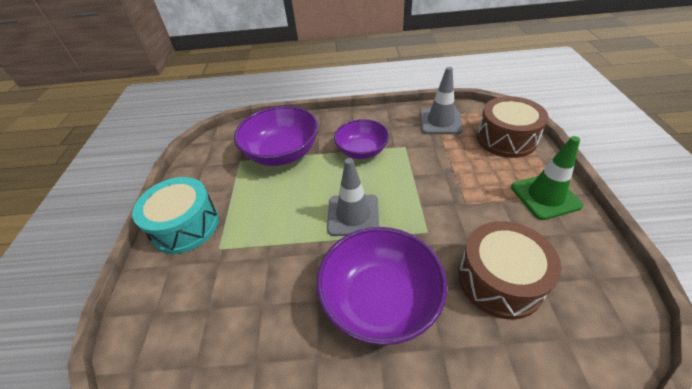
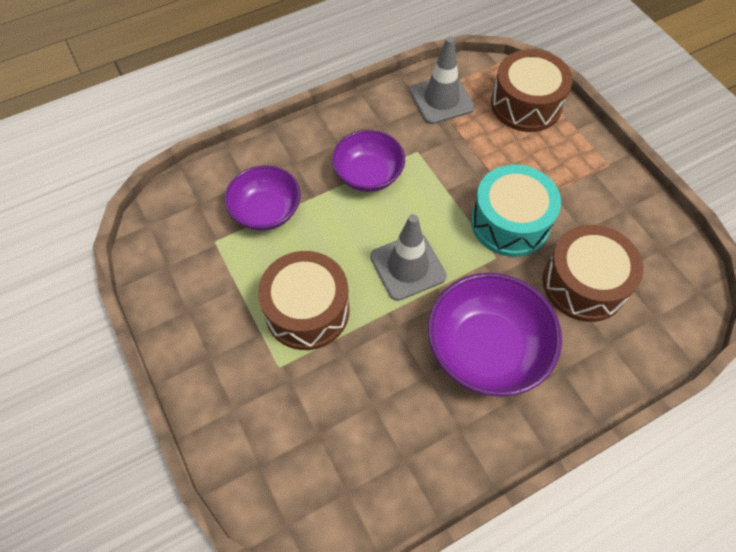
camera: 30 degrees left, 15 degrees up
turquoise drum [132,177,219,254] -> turquoise drum moved to [471,165,561,257]
purple bowl [234,106,319,166] -> purple bowl [224,165,301,231], size x0.66
green traffic cone [511,136,583,220] -> none
none -> brown drum [258,251,349,350]

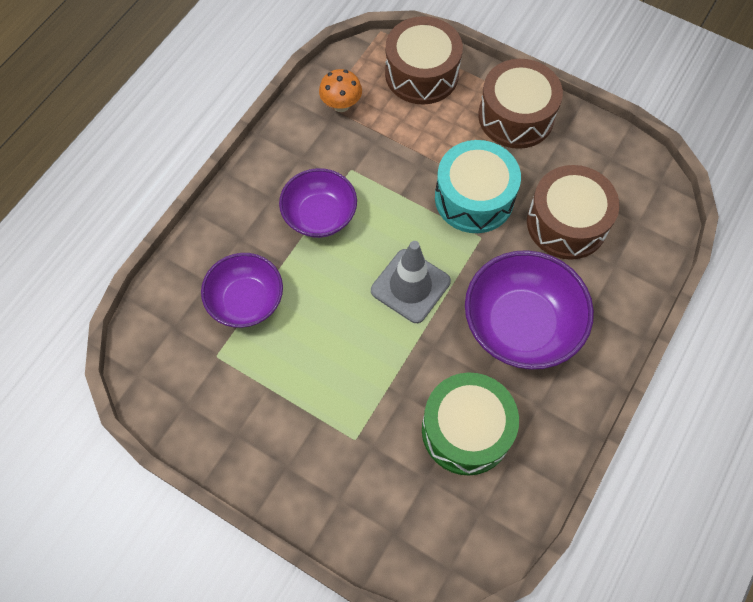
camera: 30 degrees left, 5 degrees up
brown drum [258,251,349,350] -> brown drum moved to [478,59,563,149]
grey traffic cone [410,36,475,124] -> orange mushroom [319,69,362,112]
none -> green drum [422,372,519,476]

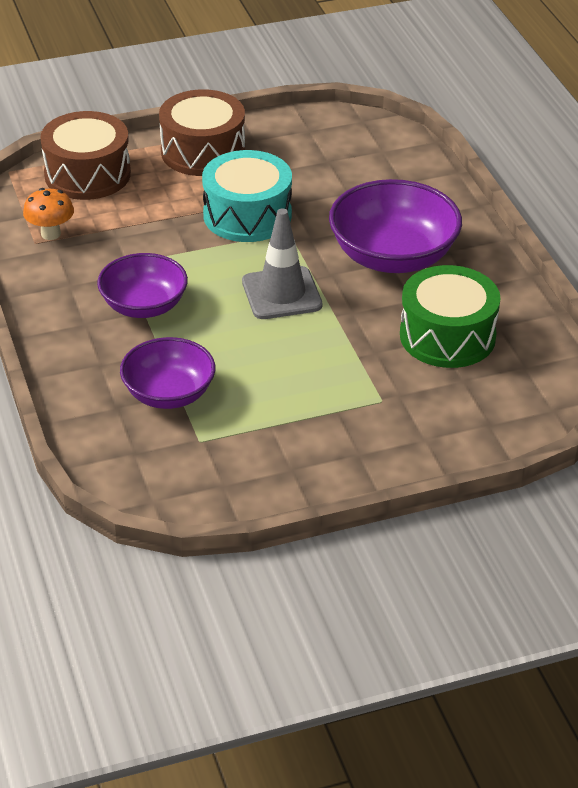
camera: 50 degrees left, 25 degrees down
brown drum [527,165,619,260] -> none

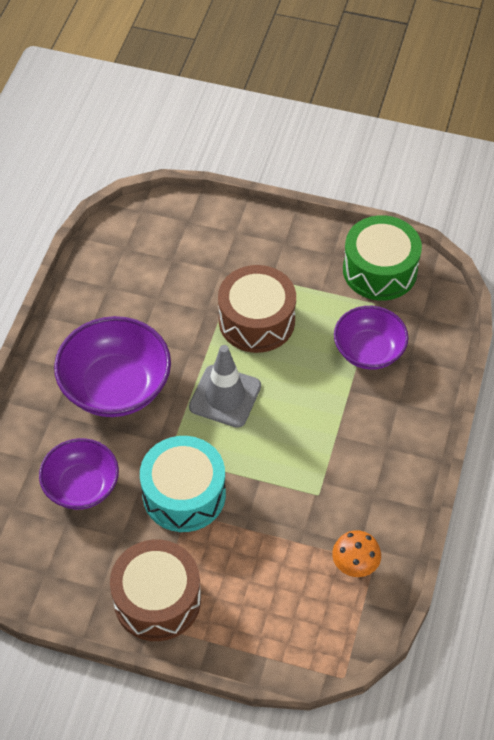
camera: 145 degrees left, 15 degrees up
brown drum [40,111,131,200] -> brown drum moved to [218,265,296,353]
purple bowl [97,253,188,318] -> purple bowl moved to [39,438,119,510]
green drum [400,265,500,368] -> green drum moved to [343,215,422,301]

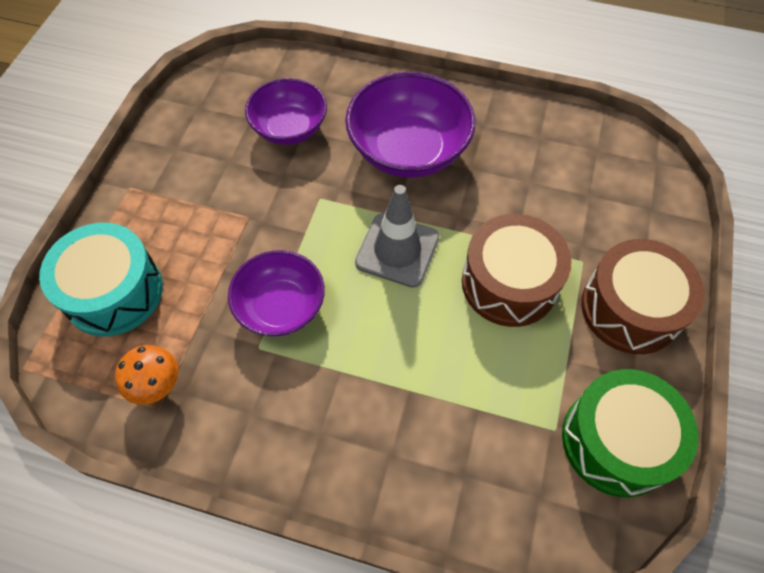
camera: 90 degrees right, 5 degrees up
brown drum [110,540,201,641] -> brown drum moved to [581,239,705,354]
turquoise drum [140,436,226,532] -> turquoise drum moved to [39,223,163,336]
purple bowl [334,306,408,370] -> purple bowl moved to [228,250,325,336]

